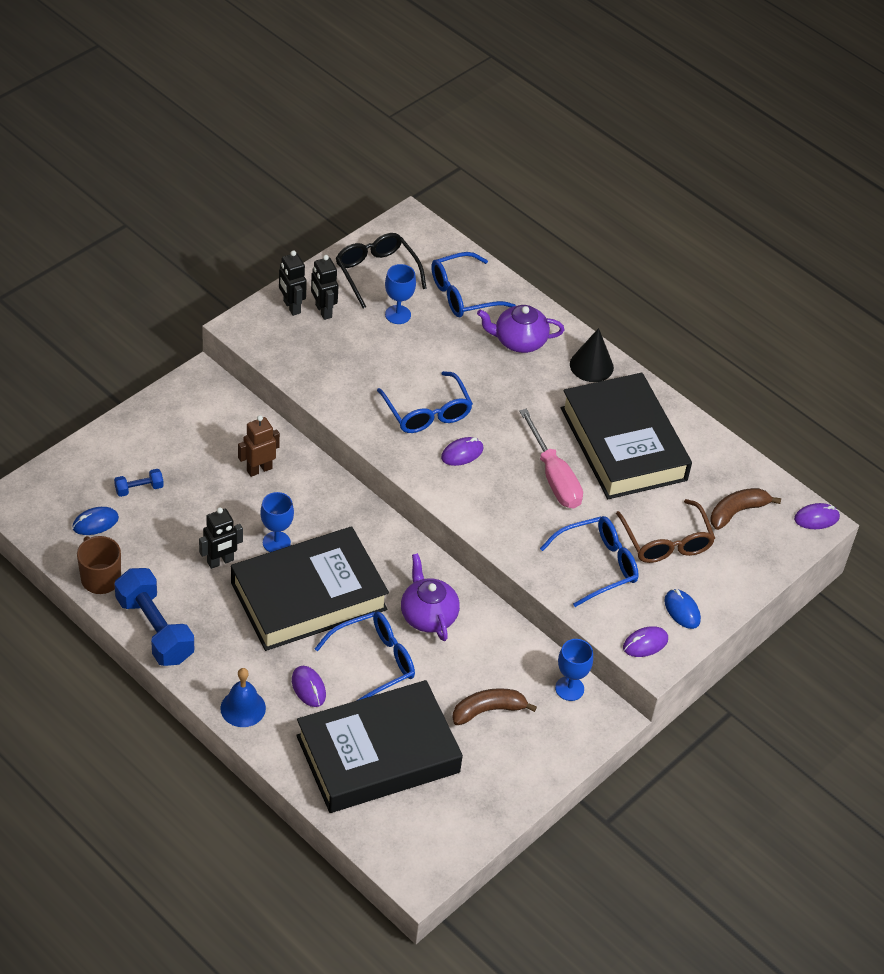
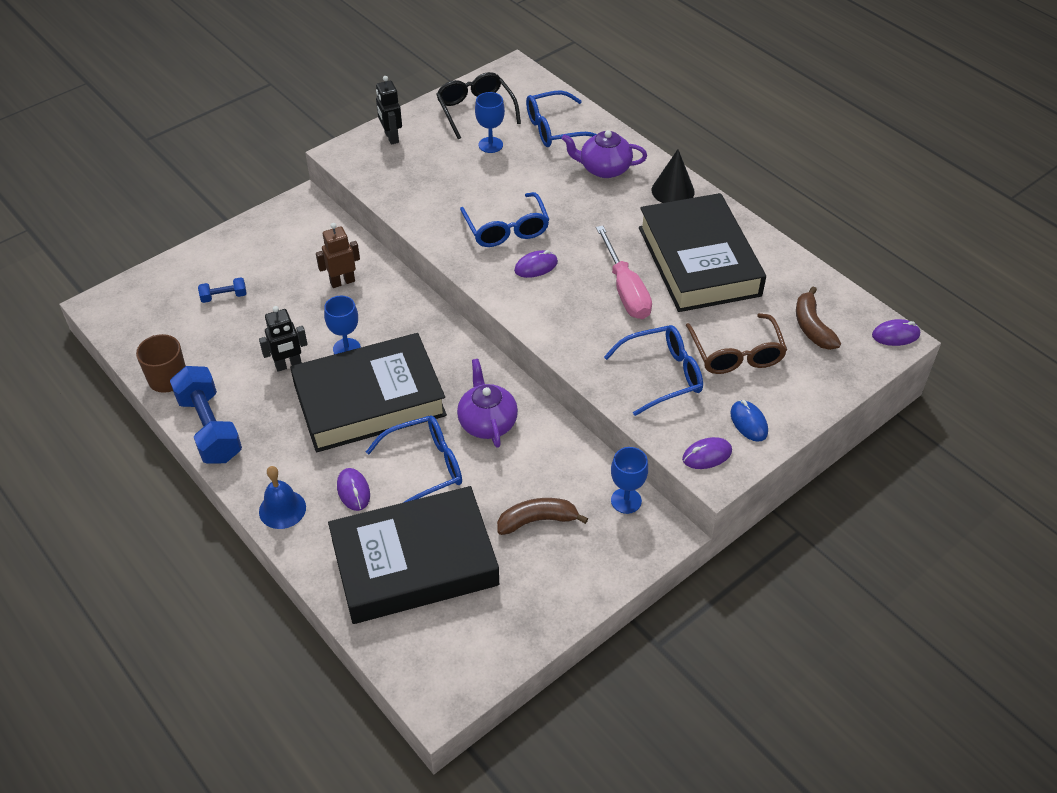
camera: 10 degrees right, 0 degrees up
blue mouse [72,507,119,535] -> none
black robot [311,255,338,320] -> none
brown banana [710,488,781,530] -> brown banana turned 75 degrees counterclockwise [796,286,841,350]

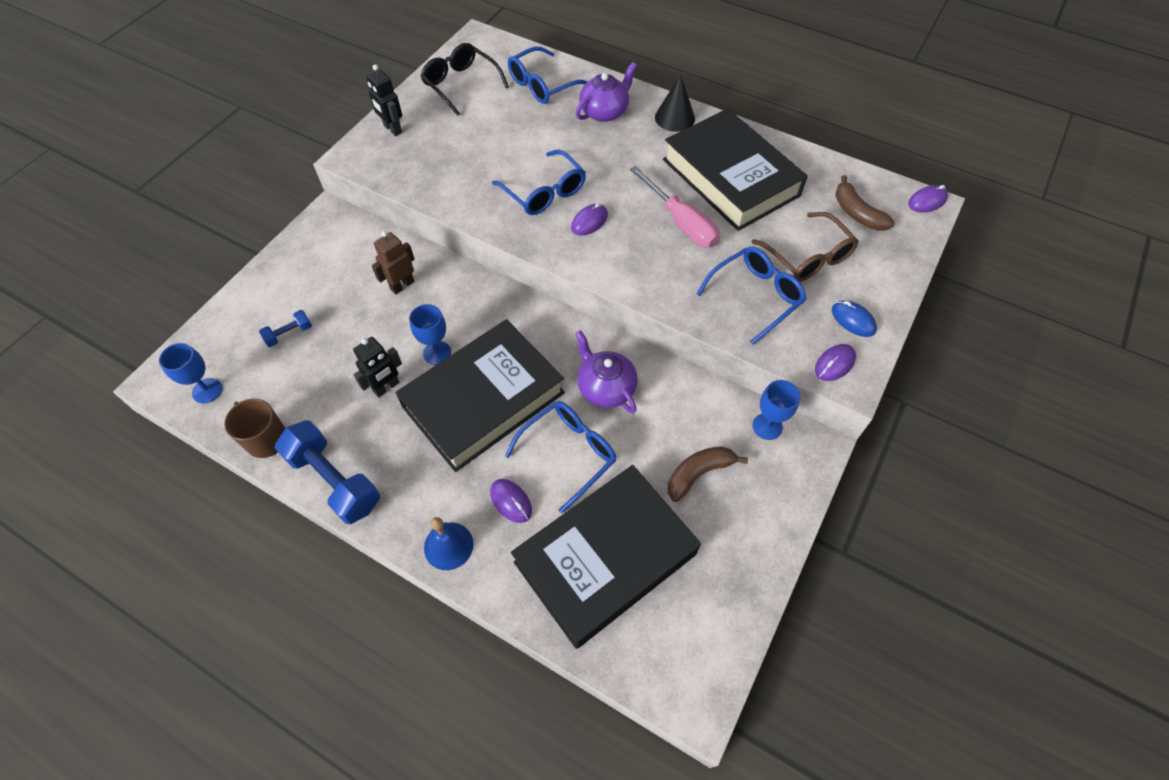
camera: 20 degrees left, 10 degrees up
blue goblet [475,92,505,153] -> blue goblet moved to [159,343,222,403]
purple teapot [562,130,647,178] -> purple teapot turned 150 degrees clockwise [576,62,637,122]

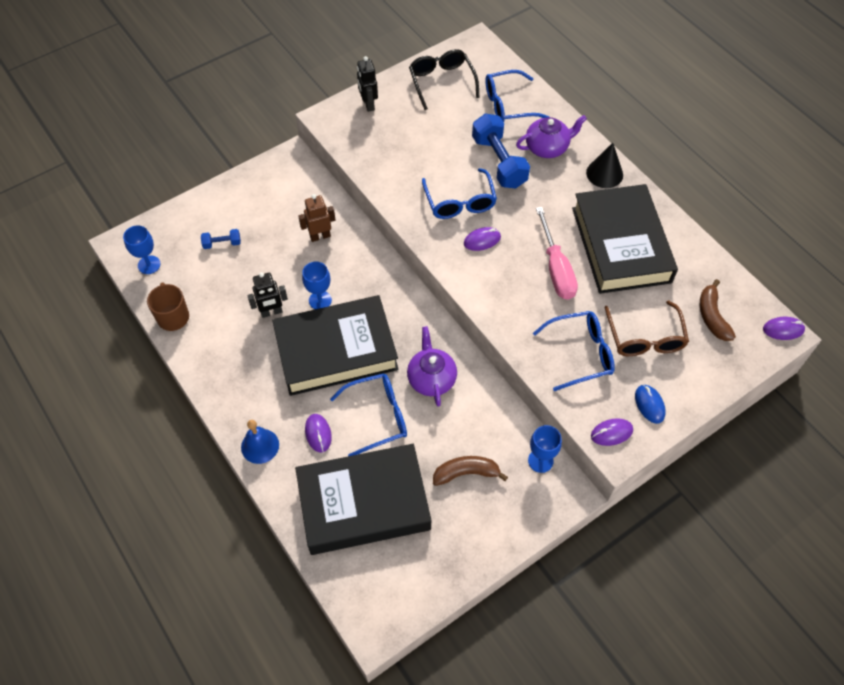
camera: 25 degrees right, 0 degrees up
blue dumbbell [275,420,380,524] -> blue dumbbell moved to [472,113,530,188]

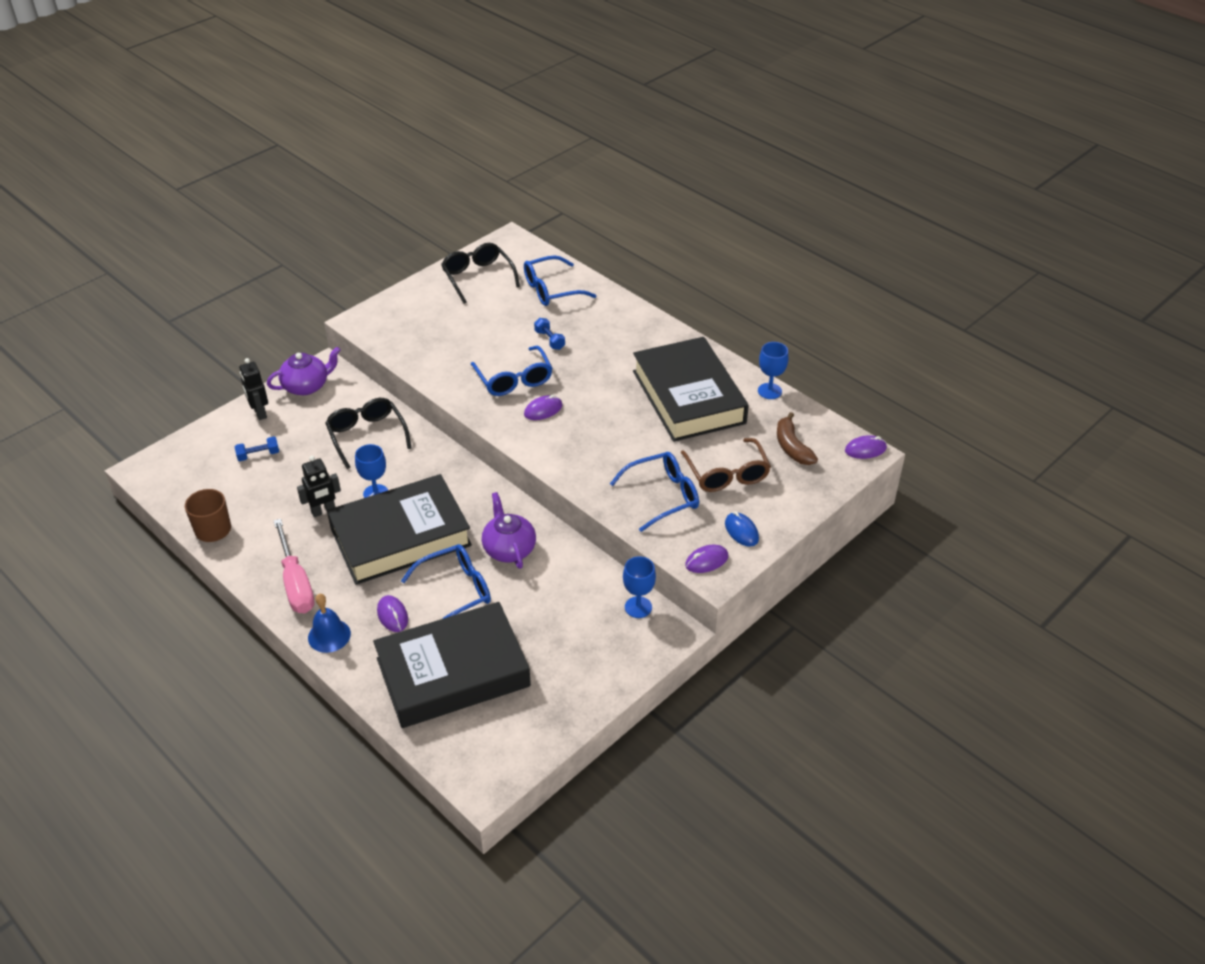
camera: 10 degrees left, 15 degrees down
blue goblet [123,225,161,274] -> blue goblet moved to [758,342,788,399]
brown robot [298,194,335,242] -> black glasses [325,398,412,469]
black robot [357,56,378,112] -> black robot moved to [239,358,268,420]
brown banana [433,456,508,486] -> none
blue dumbbell [472,113,530,188] -> blue dumbbell [534,318,565,350], size x0.47
purple teapot [516,115,587,158] -> purple teapot moved to [267,347,340,395]
pink screwdriver [536,207,578,300] -> pink screwdriver moved to [274,519,314,613]
black cone [586,143,623,188] -> none

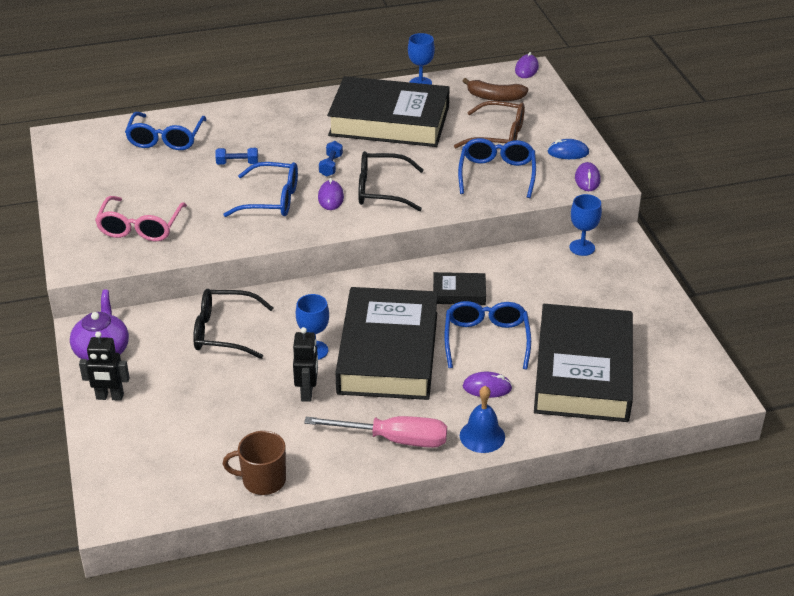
camera: 60 degrees left, 5 degrees down
blue dumbbell [235,436,279,461] -> blue dumbbell moved to [319,141,343,177]
black glasses [441,243,520,304] -> black glasses moved to [358,151,424,211]
purple teapot [482,492,536,569] -> black book [433,272,486,305]
none -> pink glasses [95,196,187,241]

